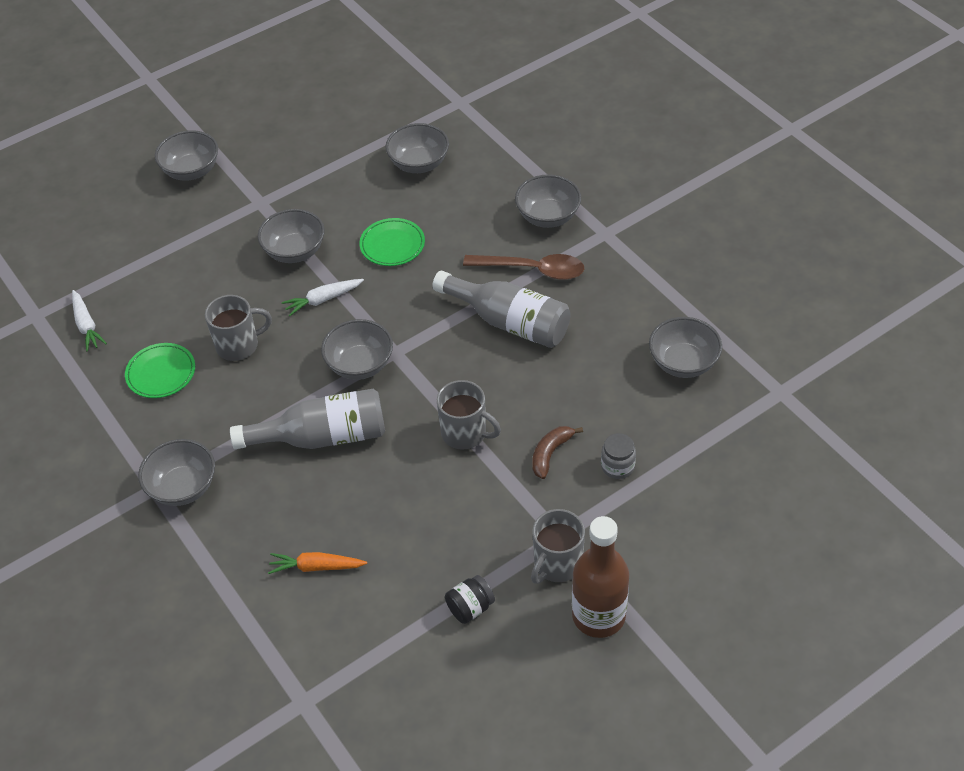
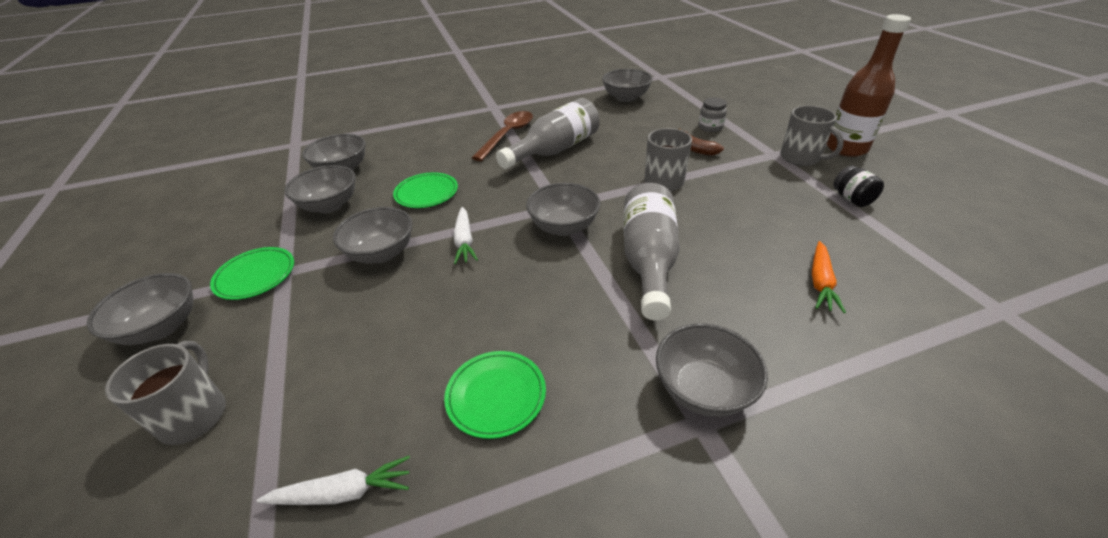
camera: 75 degrees left, 10 degrees down
grey mug [205,295,272,361] -> grey mug moved to [105,341,226,445]
grey bowl [515,174,581,228] -> grey bowl moved to [284,165,356,213]
none -> green plate [210,247,294,300]

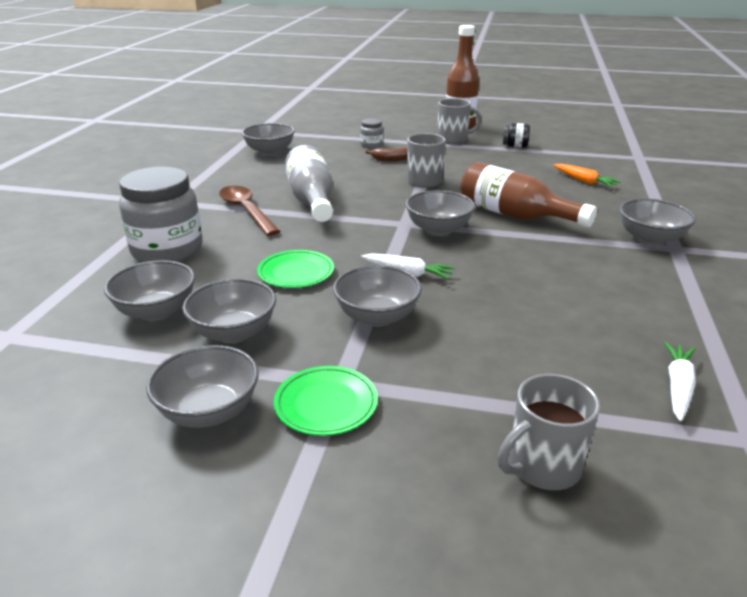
camera: 60 degrees left, 10 degrees down
grey bowl [87,273,193,345] -> grey bowl moved to [146,345,259,428]
grey mug [105,341,226,445] -> grey mug turned 60 degrees counterclockwise [498,374,600,490]
green plate [444,351,546,439] -> none
grey bottle [624,183,680,320] -> brown bottle [460,162,597,227]
none -> grey jar [119,167,203,262]

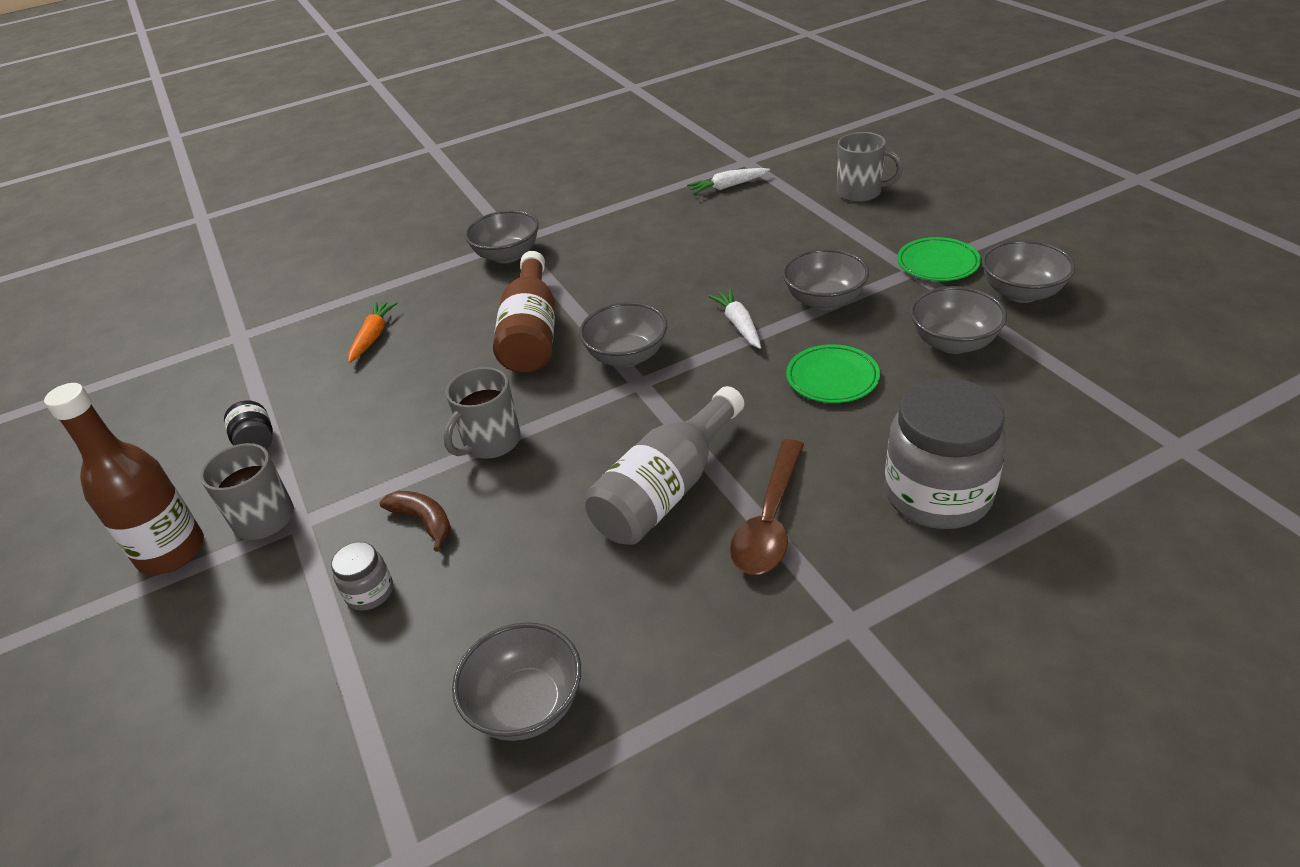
camera: 125 degrees left, 10 degrees up
grey bowl [104,260,195,321] -> none

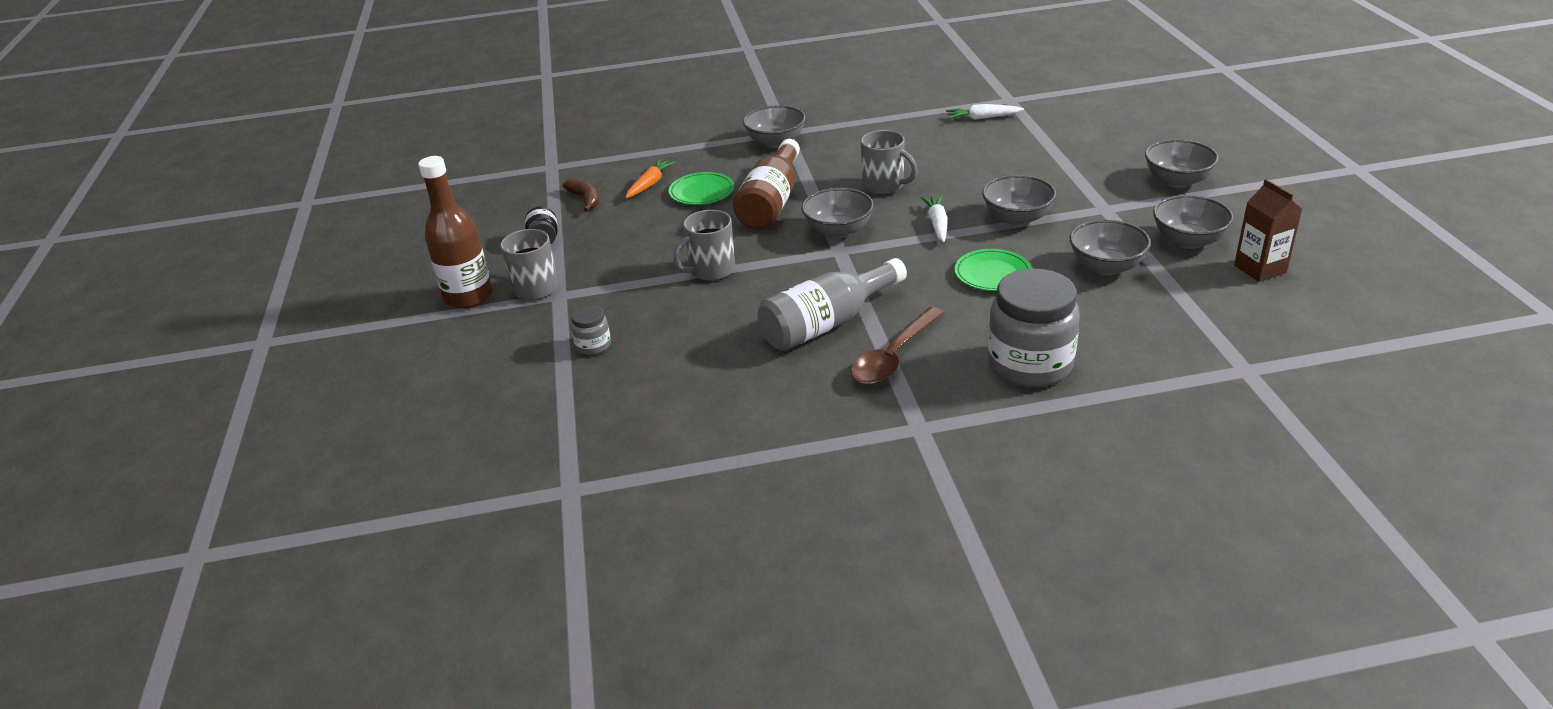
camera: 15 degrees right, 5 degrees down
brown banana [380,491,451,552] -> brown banana moved to [562,178,599,212]
grey bowl [452,622,581,741] -> grey bowl moved to [1145,139,1219,188]
grey mug [837,132,903,202] -> grey mug moved to [861,130,918,194]
green plate [897,237,981,281] -> green plate moved to [669,172,734,205]
none -> brown carton [1234,179,1303,282]

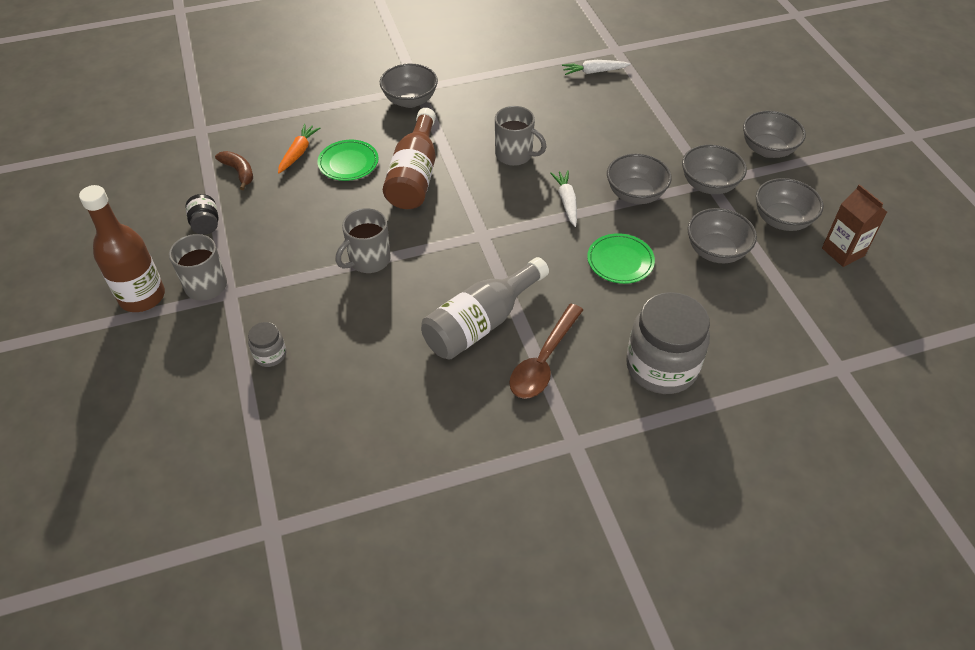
camera: 10 degrees left, 15 degrees up
grey bowl [801,188,874,239] -> grey bowl moved to [682,145,747,194]

